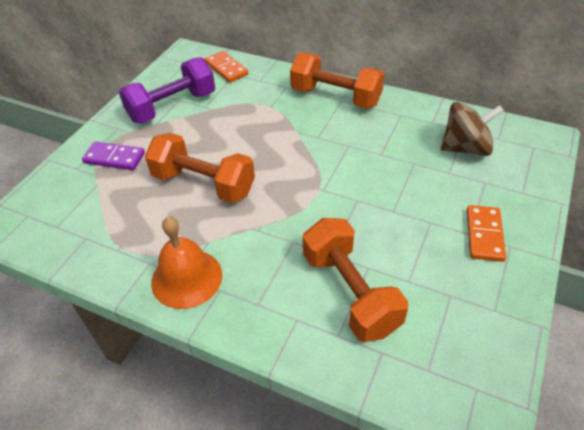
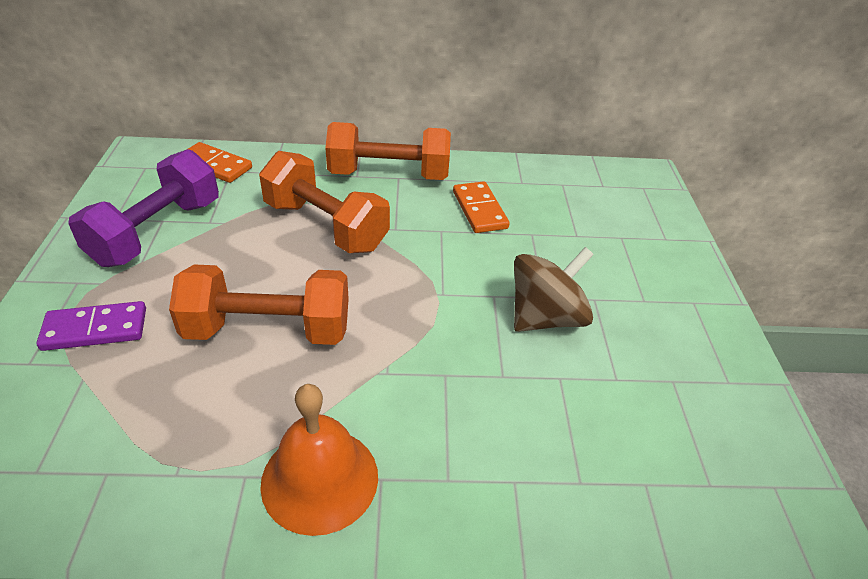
camera: 30 degrees left, 5 degrees down
orange dumbbell [303,218,408,342] -> orange dumbbell moved to [259,151,390,253]
brown spinning top [441,102,504,156] -> brown spinning top moved to [514,247,594,332]
orange domino [467,205,506,262] -> orange domino moved to [453,181,510,233]

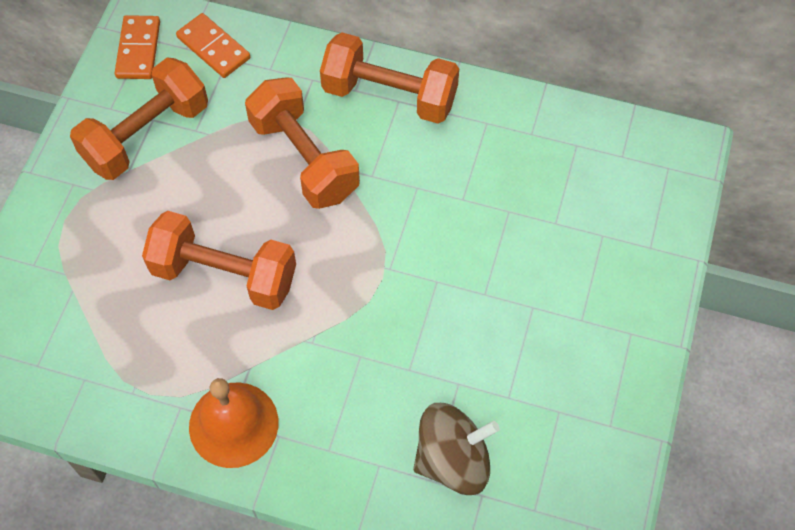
camera: 20 degrees right, 20 degrees up
purple domino [36,301,146,351] -> none
purple dumbbell [68,149,219,267] -> orange dumbbell [70,58,208,180]
orange domino [453,181,510,233] -> orange domino moved to [115,15,160,79]
brown spinning top [514,247,594,332] -> brown spinning top moved to [413,403,500,495]

